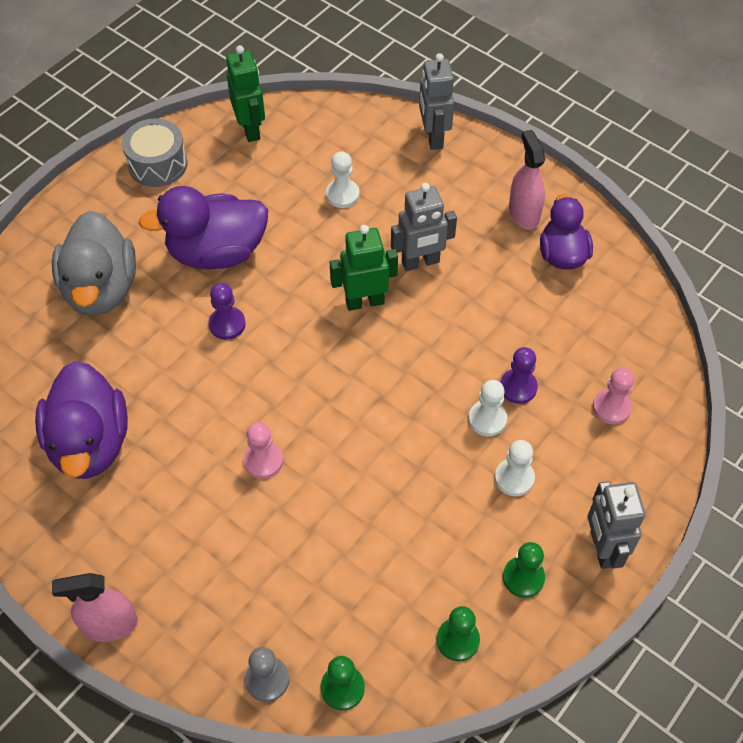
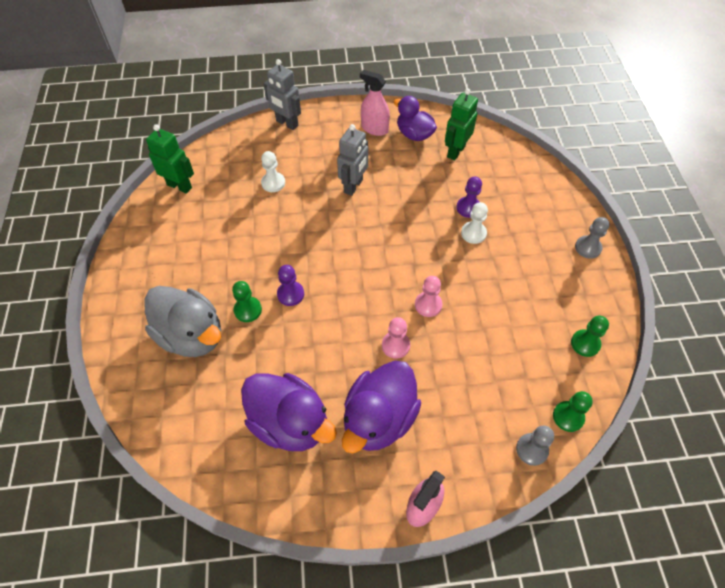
camera: 45 degrees left, 0 degrees up
grey drum [122,118,188,187] -> none
purple duck [139,186,268,269] -> purple duck moved to [342,361,421,453]
green robot [330,225,398,311] -> green robot moved to [445,88,478,160]
white pawn [495,440,535,496] -> none
green pawn [503,542,545,598] -> green pawn moved to [232,281,262,322]
grey robot [588,481,646,569] -> grey pawn [575,217,610,259]
pink pawn [593,368,634,424] -> pink pawn moved to [415,276,442,317]

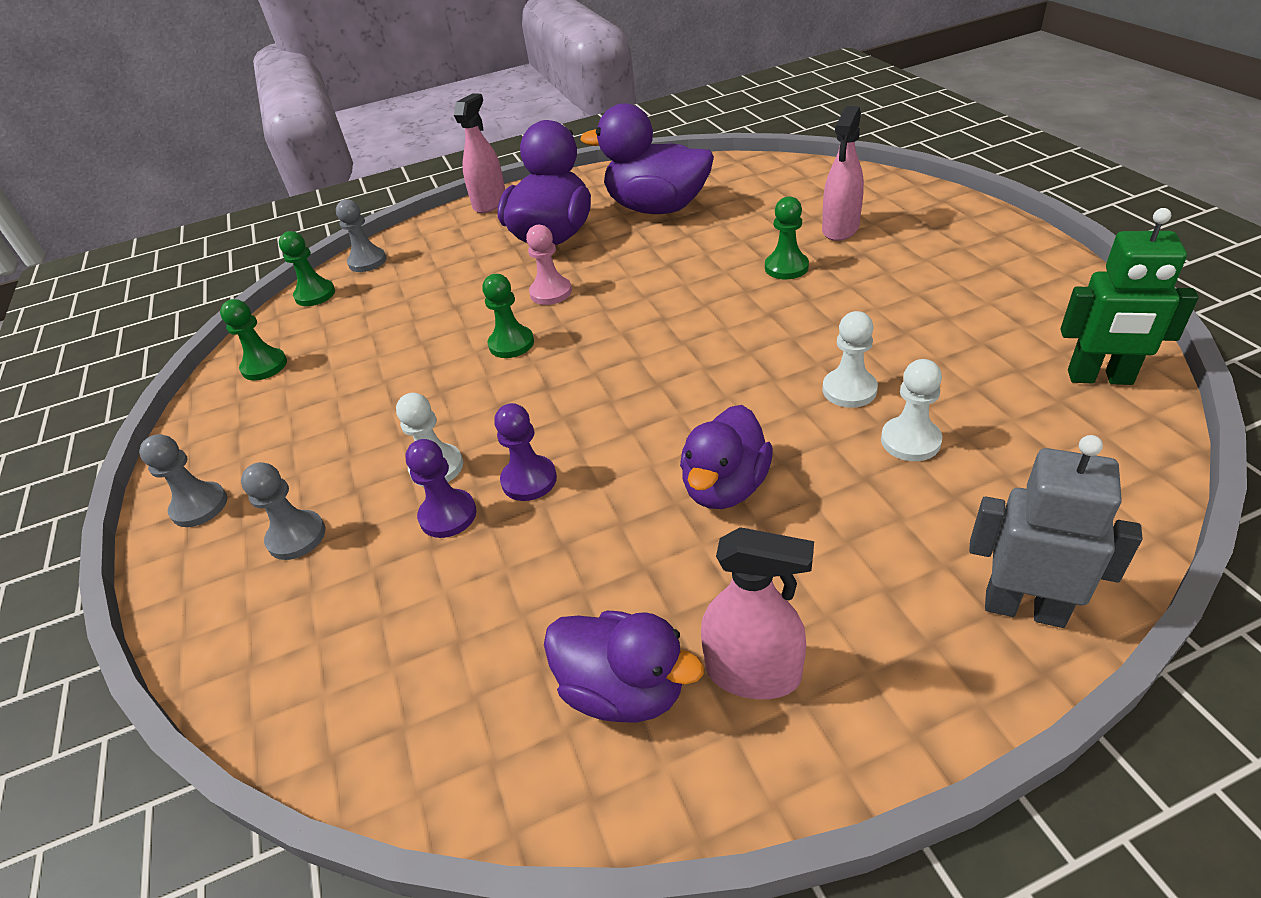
camera: 170 degrees right, 15 degrees down
grey duck [144,286,221,357] -> pink spray bottle [822,106,864,241]
purple pawn [277,265,304,306] -> purple pawn moved to [494,403,557,501]
grey robot [337,124,368,196] -> purple duck [680,405,773,509]
pink pawn [415,276,442,317] -> green pawn [482,274,534,358]
green robot [445,88,478,160] -> none
none -> grey pawn [241,462,325,560]
none -> white pawn [823,311,878,408]

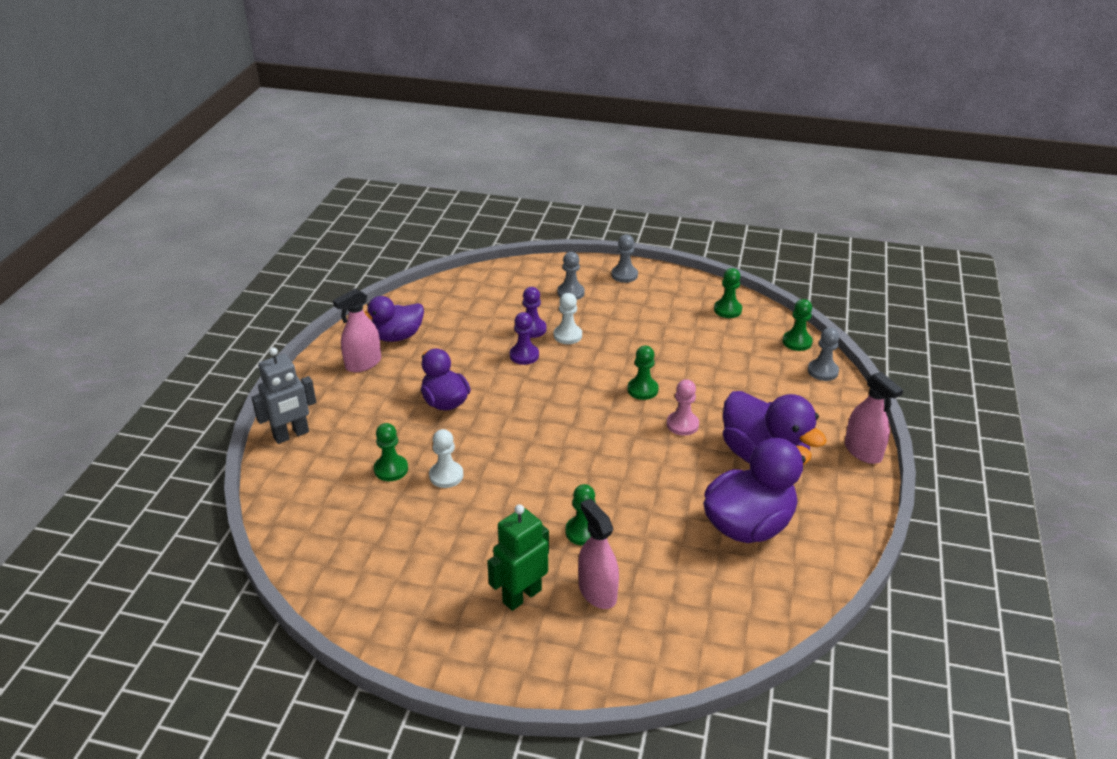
camera: 120 degrees right, 5 degrees down
white pawn [881,359,942,461] -> green pawn [374,423,408,481]
green robot [1060,208,1199,385] -> green robot moved to [487,504,549,611]

